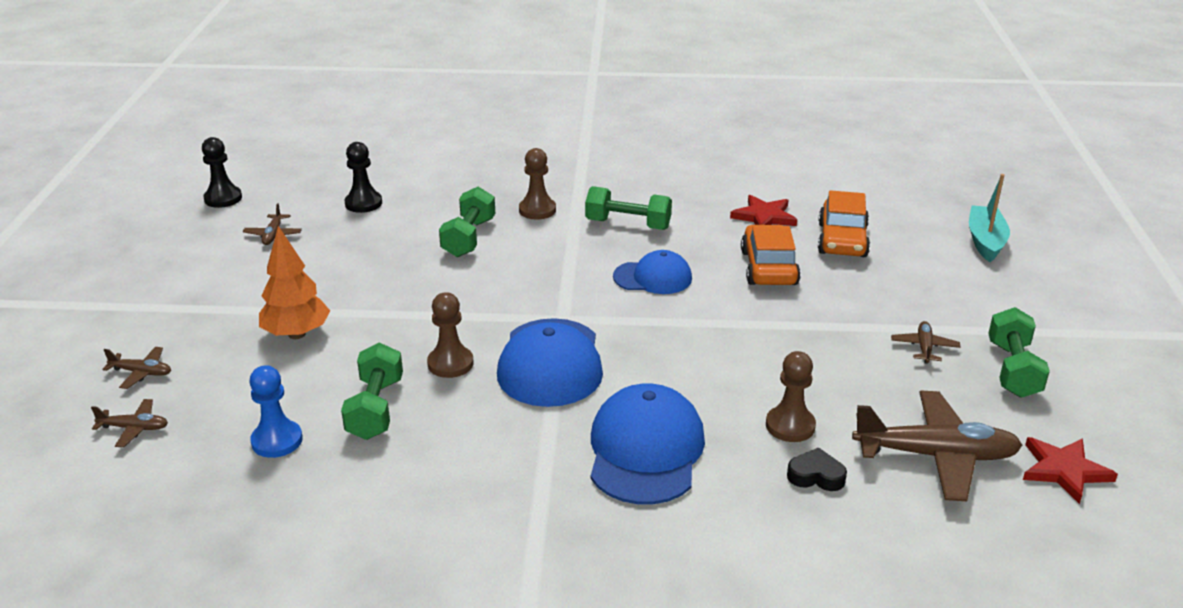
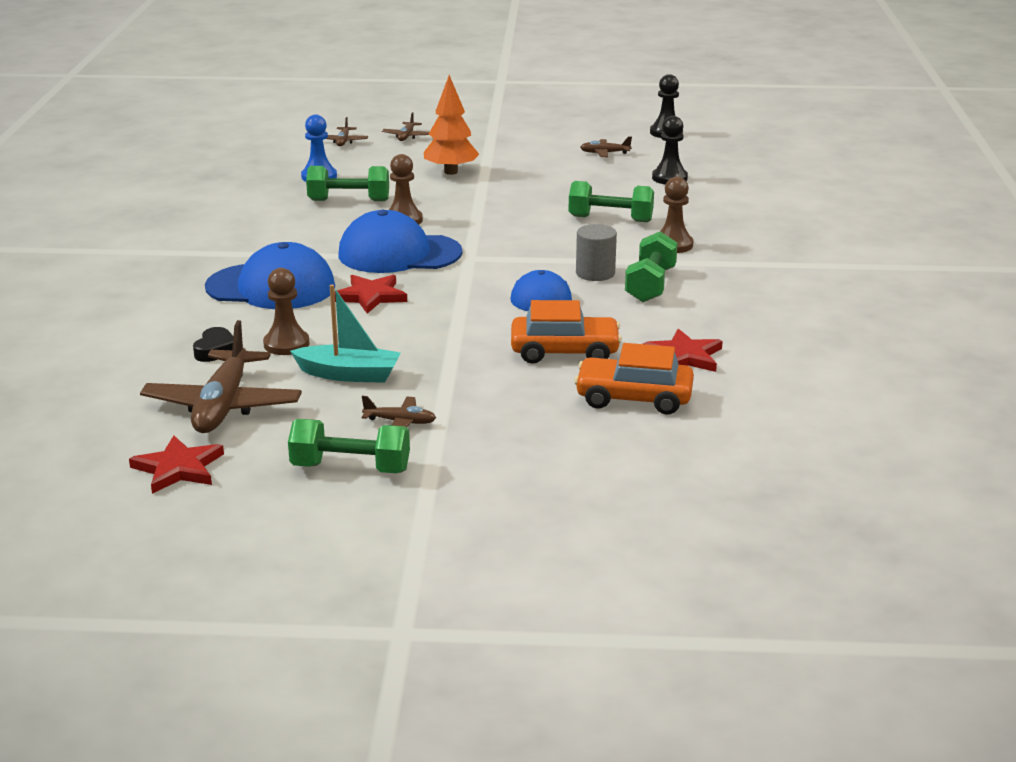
camera: 90 degrees right, 5 degrees down
turquoise boat [969,174,1010,262] -> turquoise boat moved to [290,285,401,383]
none -> red star [334,275,407,314]
none -> grey cylinder [576,224,617,281]

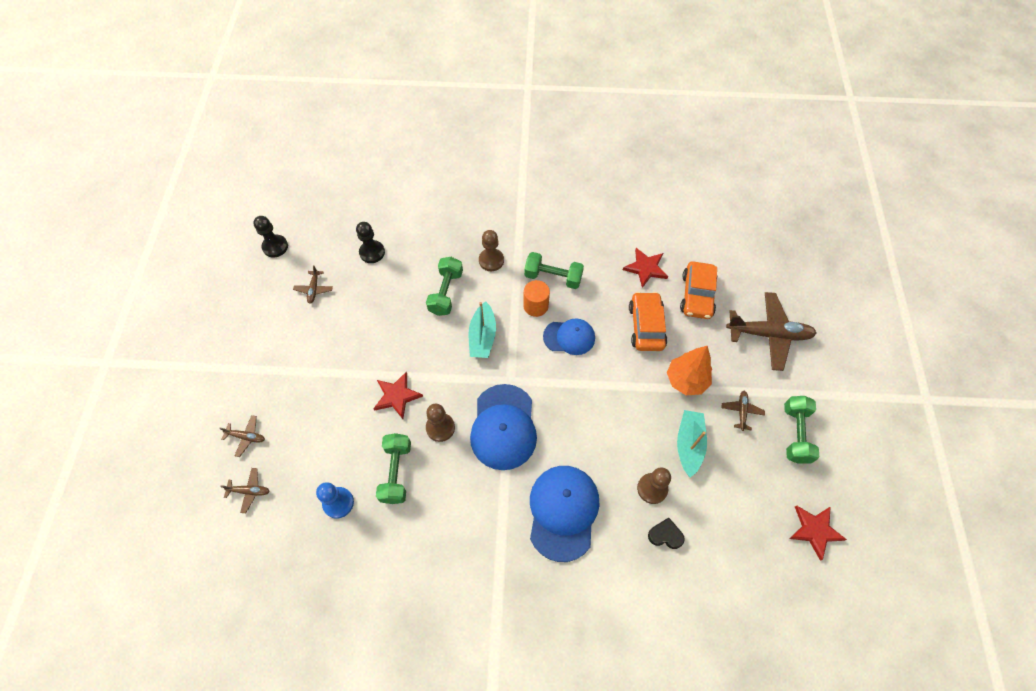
camera: 90 degrees left, 35 degrees up
brown plane [140,320,302,433] -> brown plane moved to [726,292,816,371]
red star [334,275,407,314] -> red star moved to [373,371,423,419]
orange tree [424,75,479,175] -> orange tree moved to [667,346,712,395]
grey cylinder [576,224,617,281] -> orange cylinder [523,280,550,317]
none -> turquoise boat [468,301,496,358]

